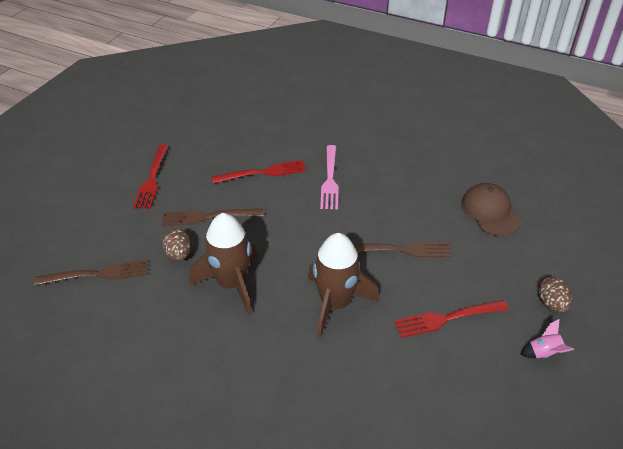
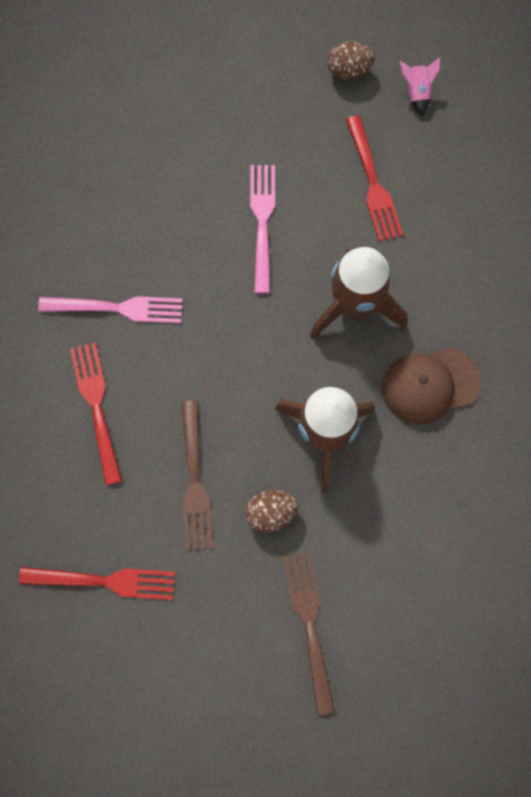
camera: 90 degrees left, 30 degrees up
brown fork [353,242,451,257] -> pink fork [250,165,275,293]
brown cap [461,183,521,236] -> brown cap moved to [382,348,481,424]

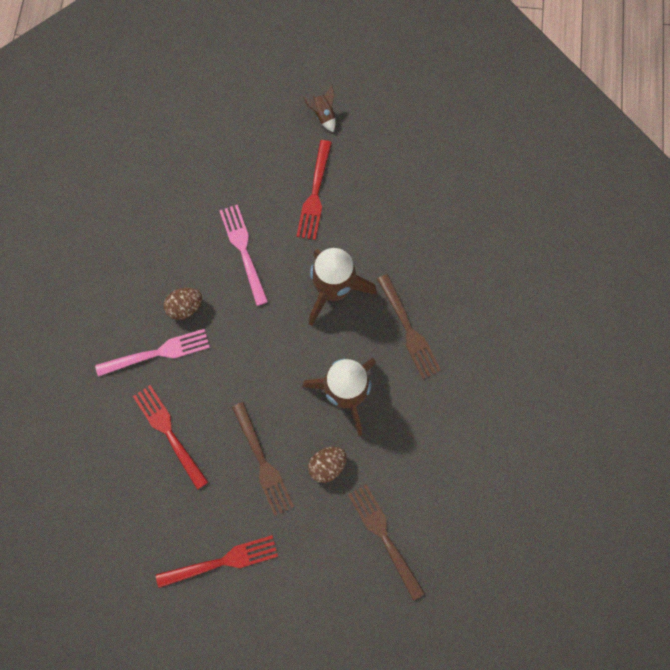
camera: 20 degrees left, 0 degrees up
brown egg [327,41,375,79] -> brown egg moved to [164,288,202,320]
red fork [346,115,403,242] -> red fork turned 45 degrees clockwise [297,140,332,240]
brown cap [382,348,481,424] -> brown fork [377,274,441,379]
pink rocket [400,57,441,116] -> brown rocket [303,85,335,132]

